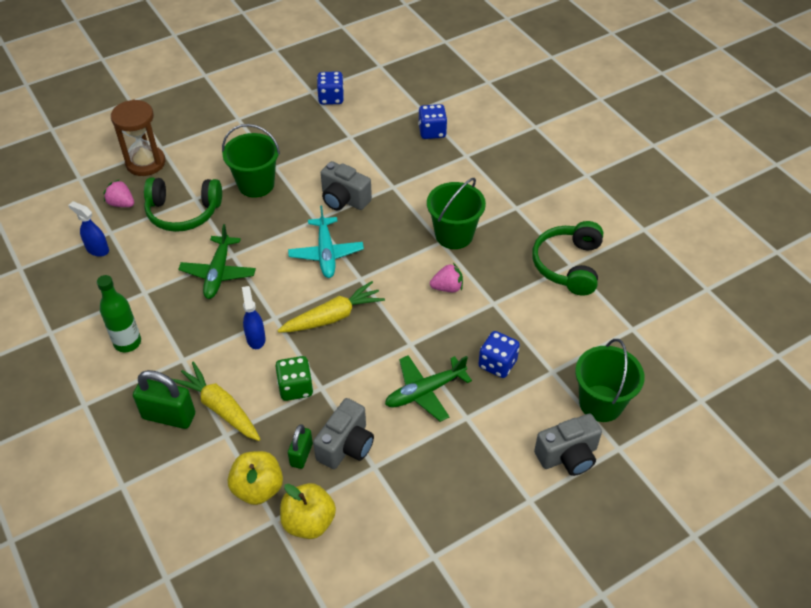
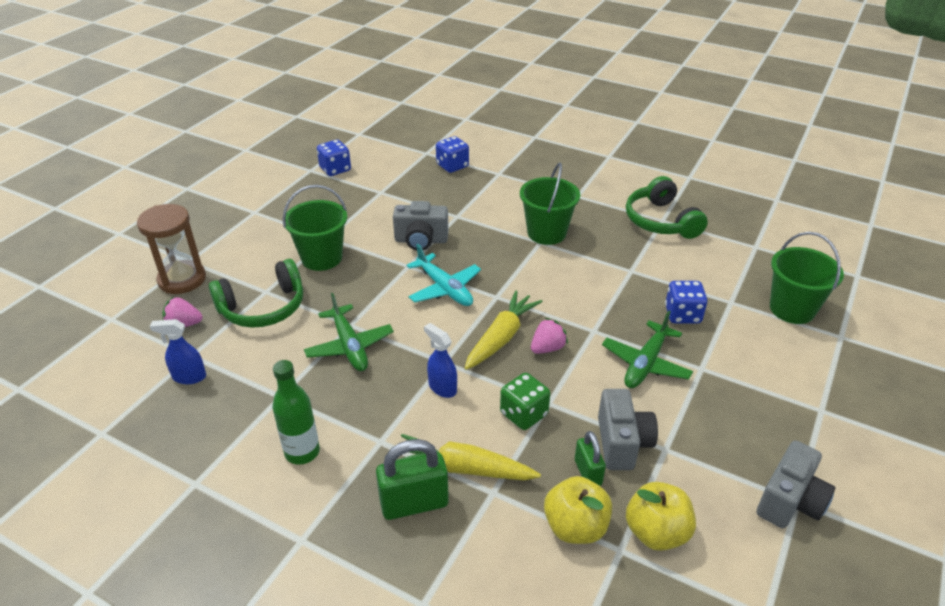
camera: 30 degrees left, 10 degrees down
pink strawberry [430,263,463,292] -> pink strawberry moved to [531,318,568,354]
grey camera [534,414,602,476] -> grey camera moved to [757,440,835,528]

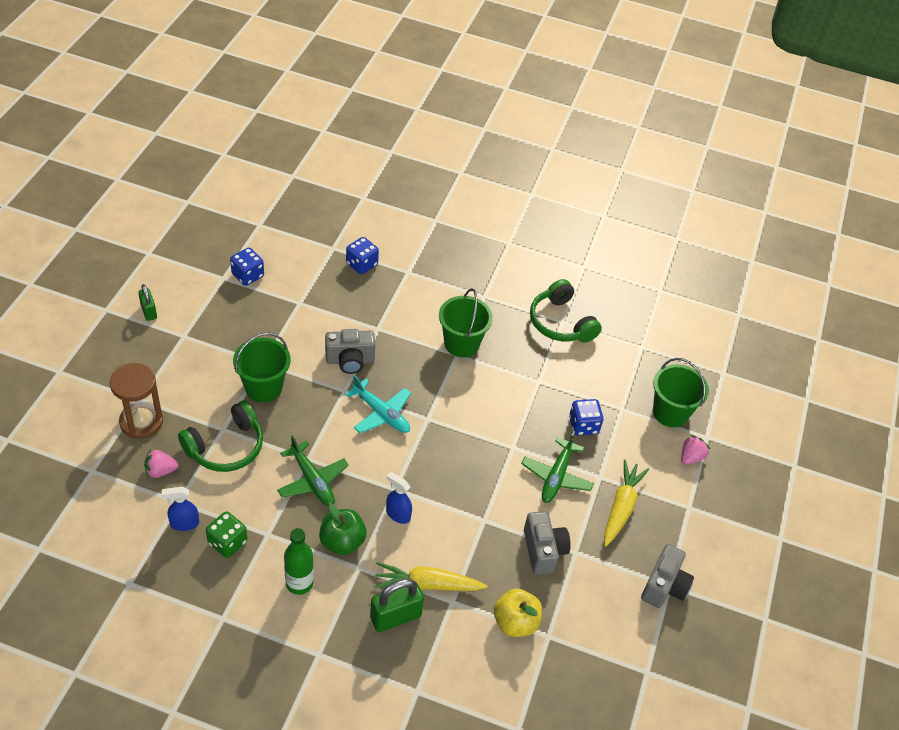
camera: 15 degrees left, 10 degrees up
yellow carrot [465,291,542,370] -> yellow carrot moved to [604,460,649,547]
green dice [500,373,550,430] -> green dice moved to [206,511,247,558]
pink strawberry [531,318,568,354] -> pink strawberry moved to [681,435,710,465]
green padlock [575,431,606,486] -> green padlock moved to [138,284,157,321]
yellow apple [626,482,696,551] -> none
none -> green apple [319,504,367,555]

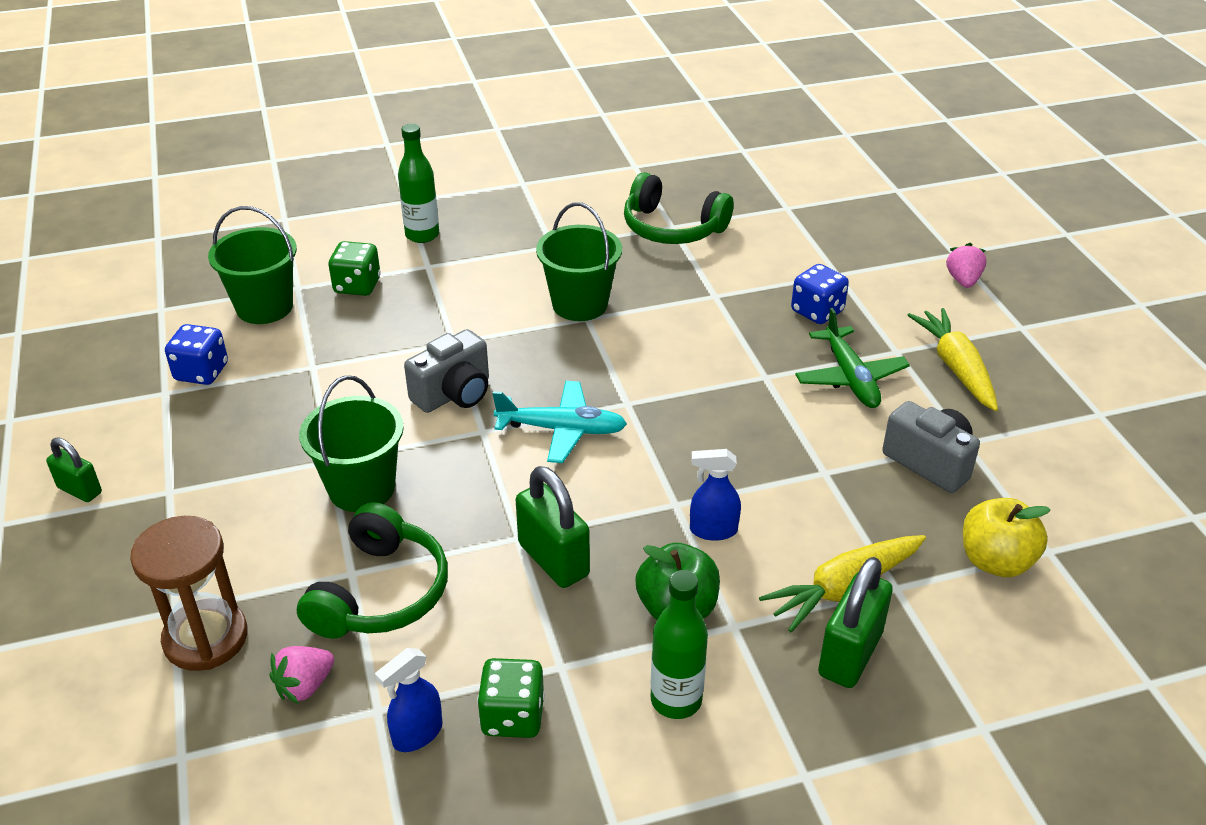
camera: 30 degrees left, 10 degrees down
green plane [277,435,349,506] -> green padlock [516,466,590,588]
blue dice [346,237,379,274] -> green dice [328,241,381,296]
grey camera [641,544,694,608] -> none
green bucket [653,358,709,427] -> green bucket moved to [208,206,297,324]
none -> green bottle [398,124,439,243]

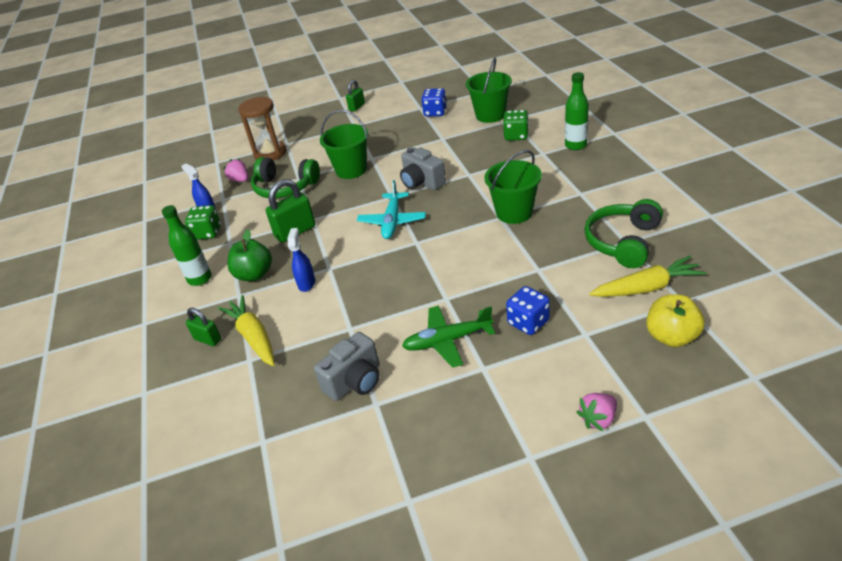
camera: 95 degrees right, 0 degrees up
green padlock [818,557,893,688] -> green padlock [186,308,221,346], size x0.61
yellow carrot [908,308,998,411] -> yellow carrot moved to [589,256,706,297]
pink strawberry [946,243,986,288] -> pink strawberry turned 135 degrees clockwise [577,393,617,431]
yellow apple [963,498,1051,577] -> yellow apple moved to [646,295,705,347]

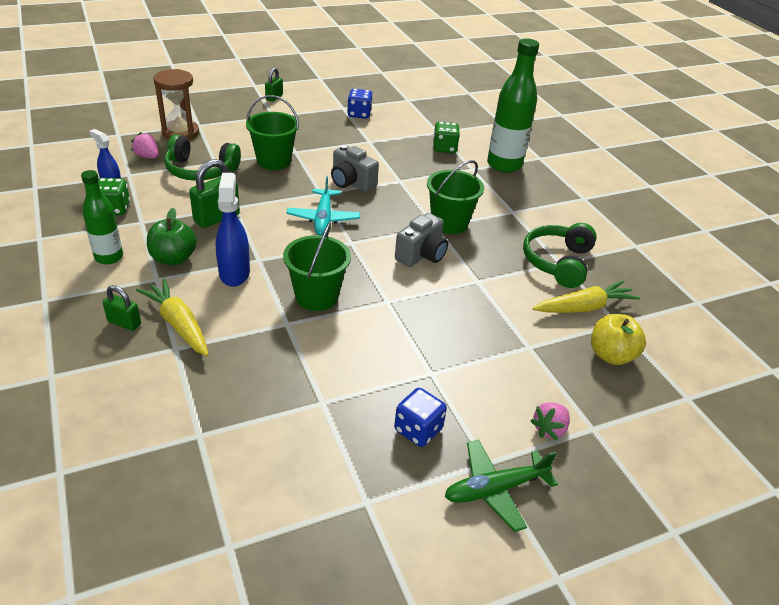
camera: 15 degrees left, 0 degrees up
blue spray bottle [287,228,315,292] -> blue spray bottle [216,173,250,287], size x1.58
grey camera [314,332,380,401] -> grey camera moved to [395,213,448,267]
green plane [402,306,495,368] -> green plane moved to [444,440,558,532]
green bucket [466,57,512,123] -> green bucket moved to [283,222,351,311]
blue dice [506,286,550,335] -> blue dice moved to [394,388,447,447]
green bottle [565,72,589,150] -> green bottle [487,39,539,173], size x1.65

